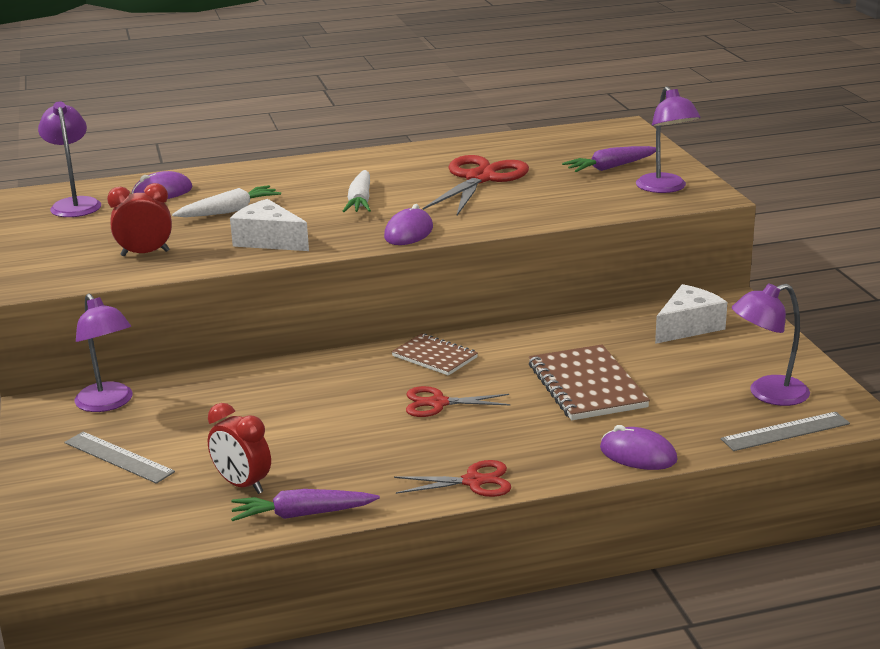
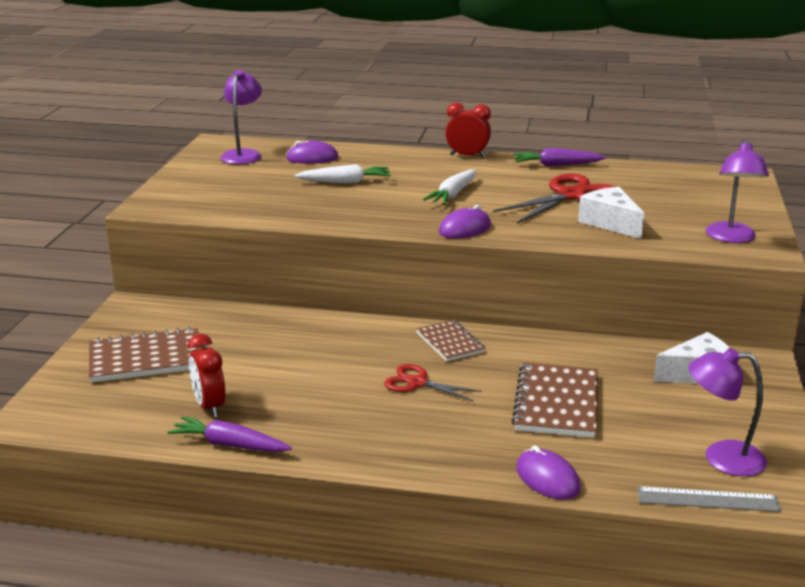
camera: 25 degrees right, 0 degrees up
grey ruler [64,432,175,484] -> brown notebook [89,327,201,383]
purple lamp [74,293,132,412] -> none
red clock [107,183,172,256] -> red clock moved to [445,102,491,158]
white cheese [230,199,309,251] -> white cheese moved to [578,187,644,239]
red scissors [394,460,511,497] -> none
purple carrot [562,146,656,172] -> purple carrot moved to [513,148,606,166]

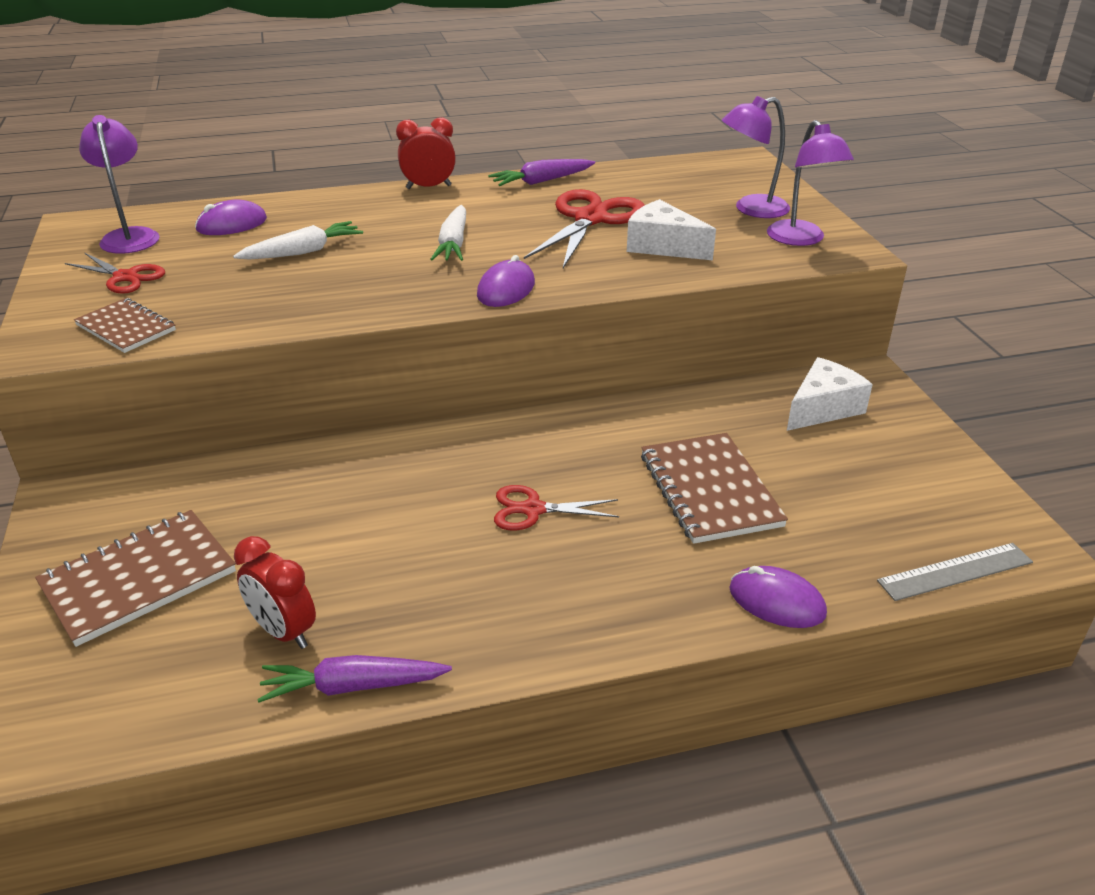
camera: 25 degrees left, 10 degrees up
brown notebook [416,320,486,361] -> brown notebook moved to [74,298,176,353]
purple lamp [688,348,767,476] -> purple lamp moved to [722,96,790,218]
none -> red scissors [65,252,165,294]

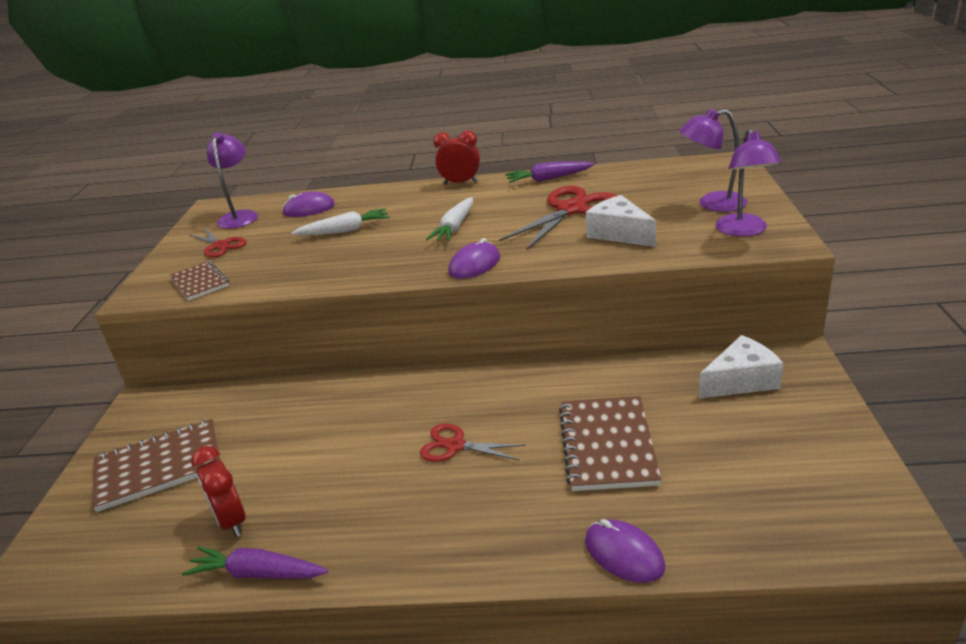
camera: 20 degrees right, 5 degrees down
grey ruler [877,543,1033,601] -> none

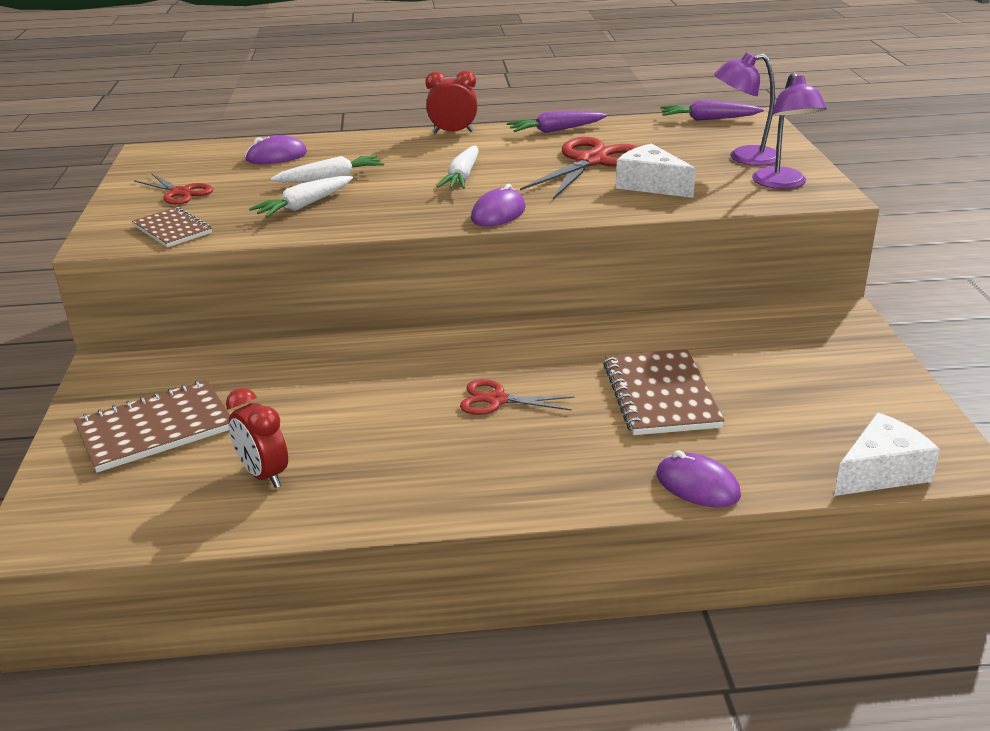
camera: 10 degrees left, 0 degrees up
purple carrot [182,546,328,579] -> purple carrot moved to [660,100,764,121]
purple lamp [207,132,258,229] -> none
white cheese [699,335,783,398] -> white cheese moved to [834,413,940,496]
none -> white carrot [249,176,353,218]

